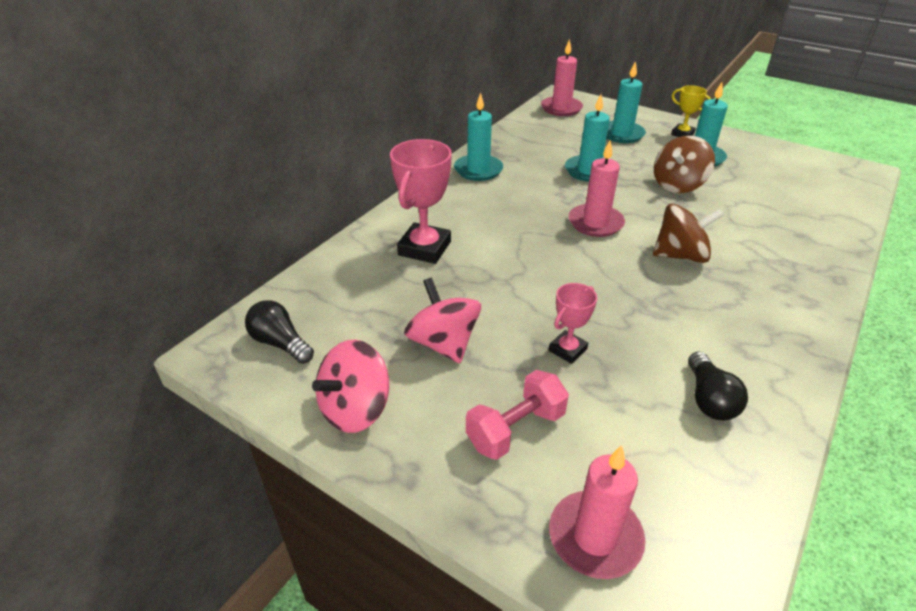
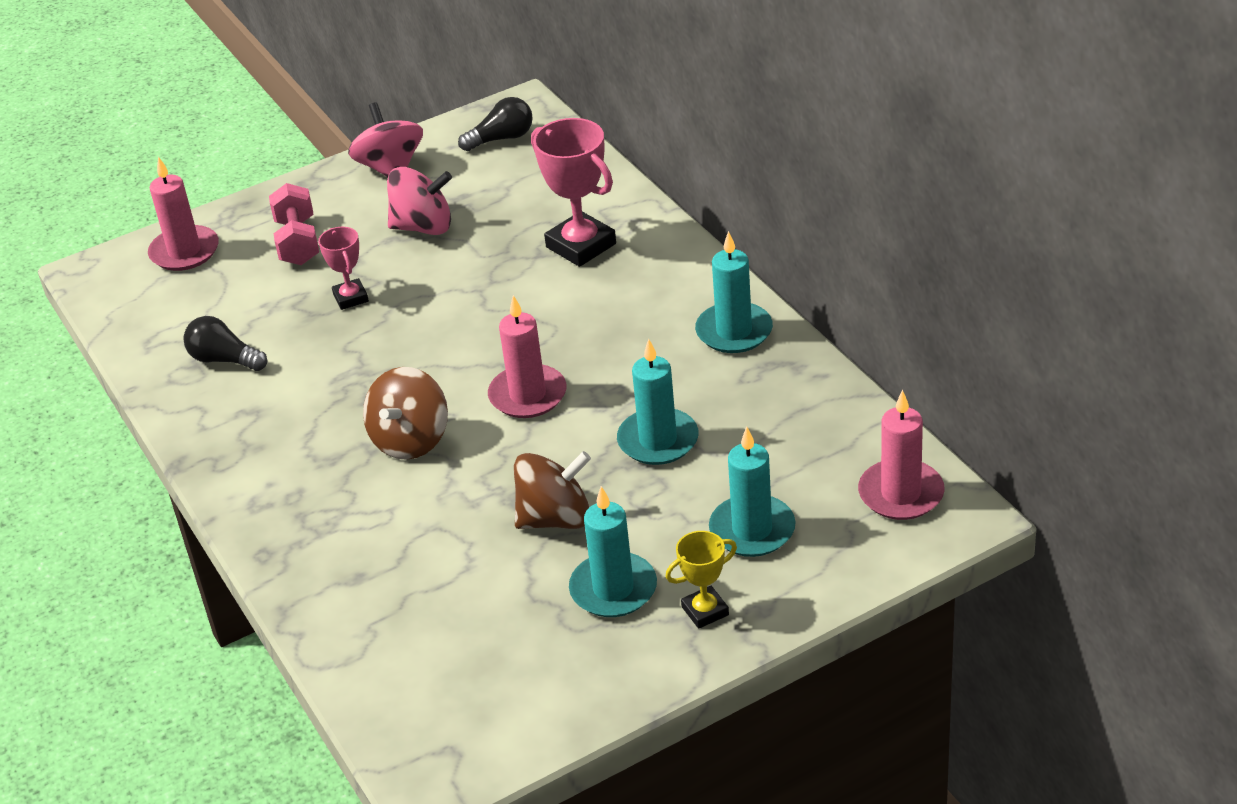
camera: 120 degrees right, 0 degrees up
brown spinning top [654,135,715,193] -> brown spinning top turned 90 degrees clockwise [514,451,591,529]

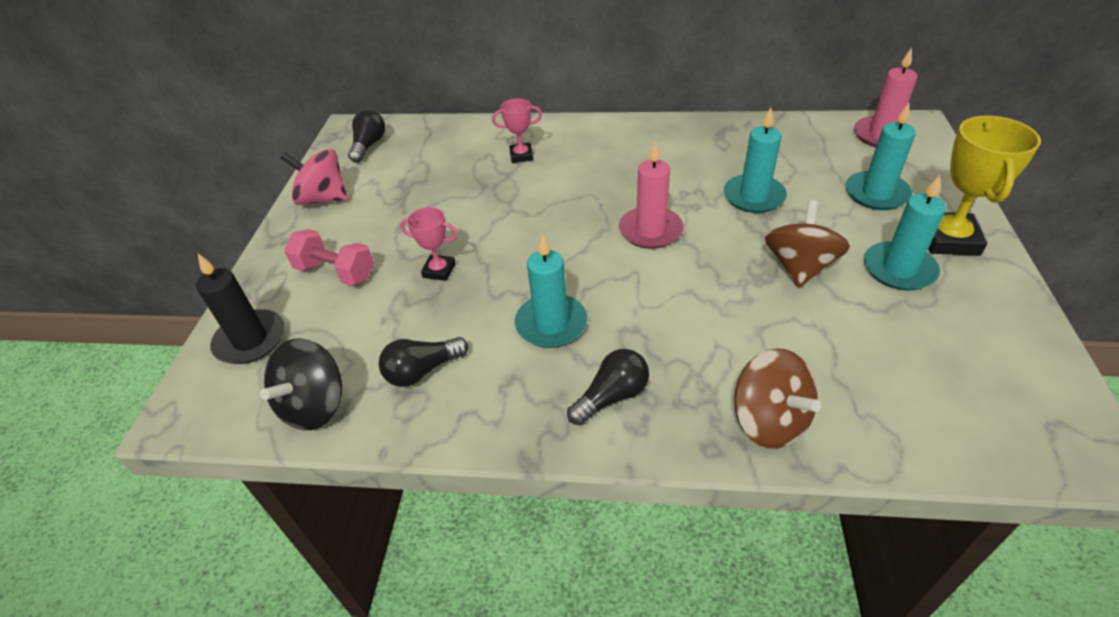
camera: 55 degrees left, 5 degrees up
pink candle [148,157,219,271] -> black candle [196,254,284,364]
brown spinning top [363,367,448,460] -> brown spinning top moved to [734,348,821,449]
pink spinning top [387,167,452,235] -> none
pink trophy [531,118,616,267] -> pink trophy [492,98,542,163], size x0.56
yellow trophy [665,531,737,629] -> yellow trophy [928,115,1041,256], size x1.77
turquoise candle [695,231,773,353] -> turquoise candle moved to [515,234,587,348]
none -> black spinning top [260,338,342,430]
none -> black light bulb [567,349,649,425]

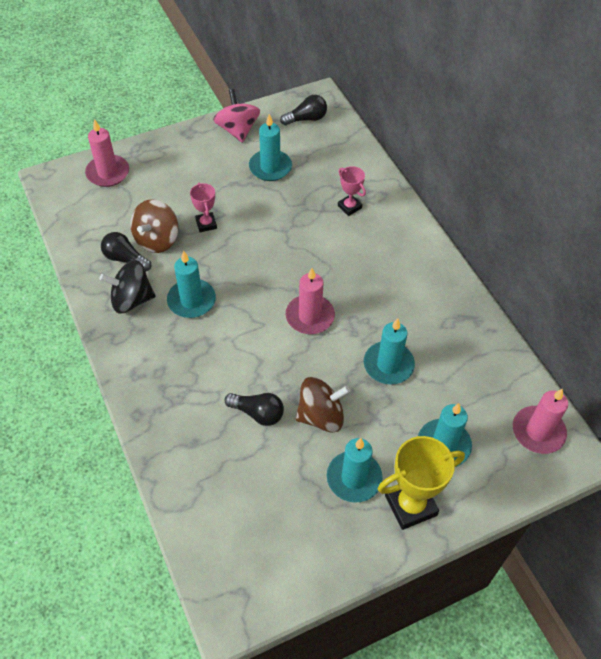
camera: 55 degrees right, 10 degrees up
black candle [196,254,284,364] -> pink candle [85,119,129,187]
black spinning top [260,338,342,430] -> black spinning top moved to [99,260,156,313]
pink dumbbell [284,229,374,286] -> none
black light bulb [567,349,649,425] -> black light bulb moved to [224,393,284,426]
brown spinning top [734,348,821,449] -> brown spinning top moved to [130,199,178,253]
none -> turquoise candle [249,114,292,181]

